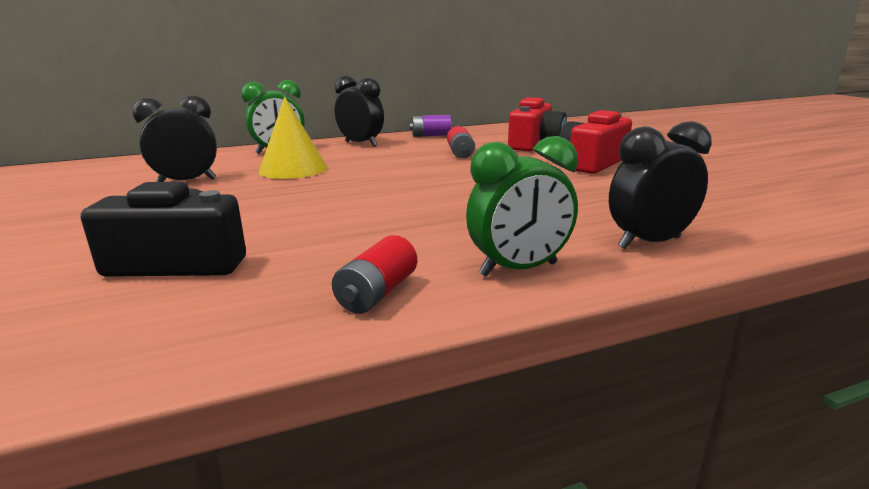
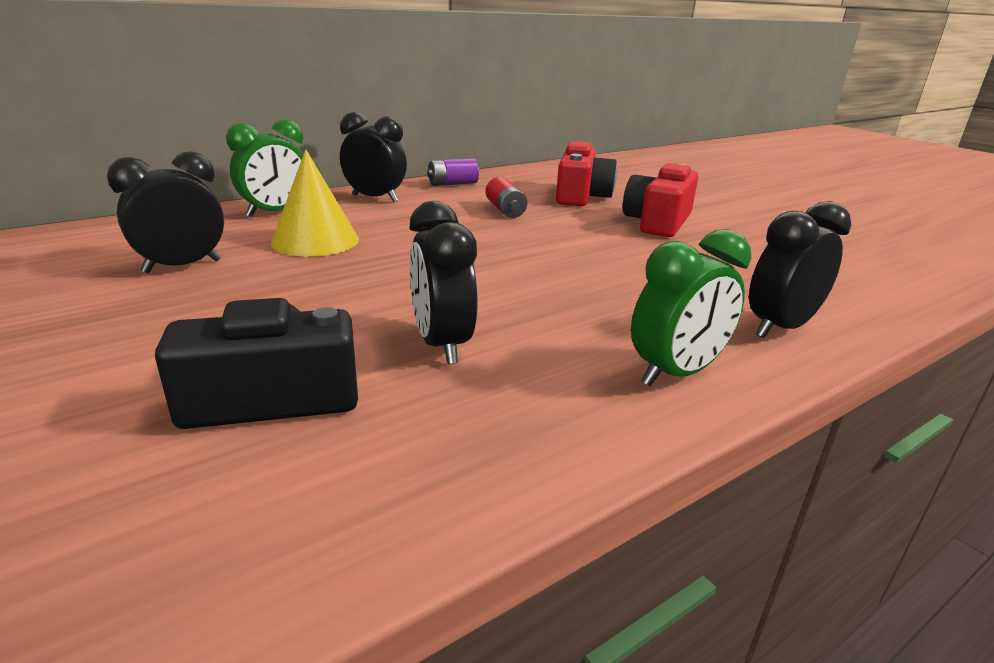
camera: 15 degrees left, 5 degrees up
red battery [332,235,417,313] -> none
none -> black clock [410,201,478,364]

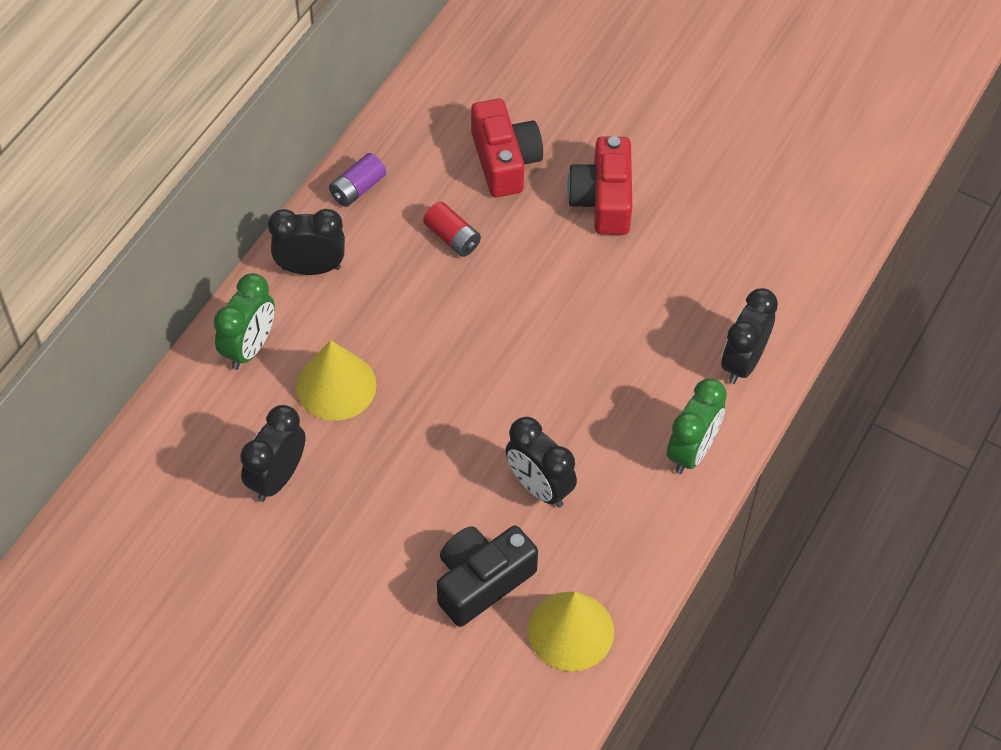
camera: 25 degrees left, 30 degrees up
none -> yellow cone [528,592,614,671]

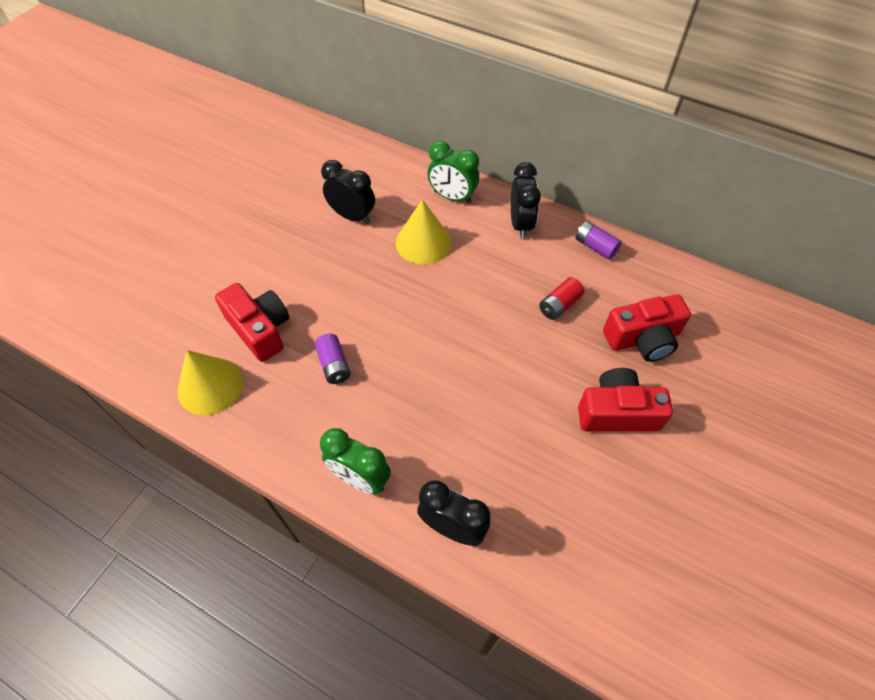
camera: 90 degrees right, 0 degrees up
black camera [437,526,538,627] -> red camera [215,283,289,362]
black clock [505,417,577,508] -> purple battery [314,334,351,384]

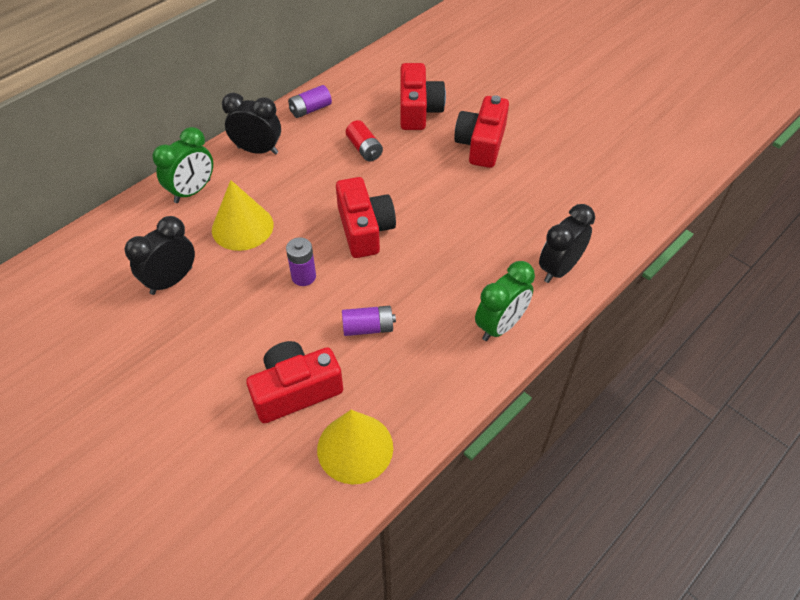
camera: 75 degrees left, 5 degrees down
none -> purple battery [286,237,316,286]
none -> red camera [336,177,396,258]

